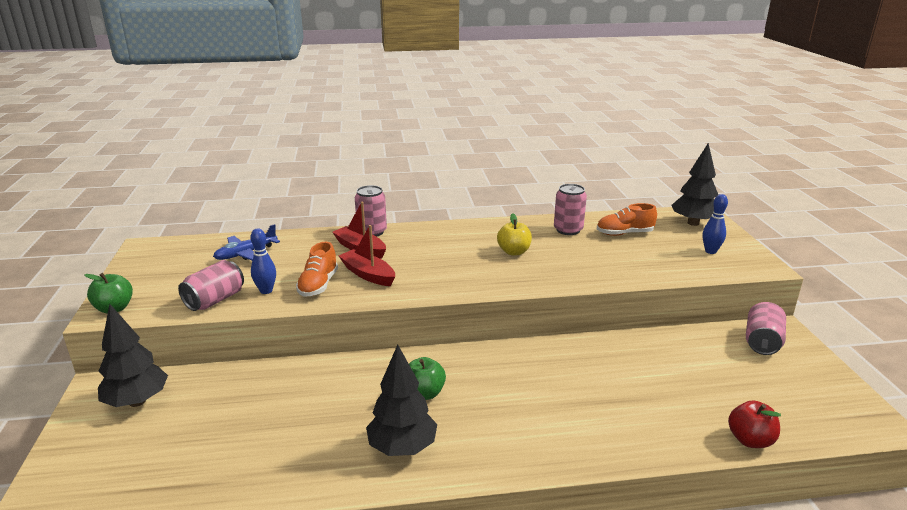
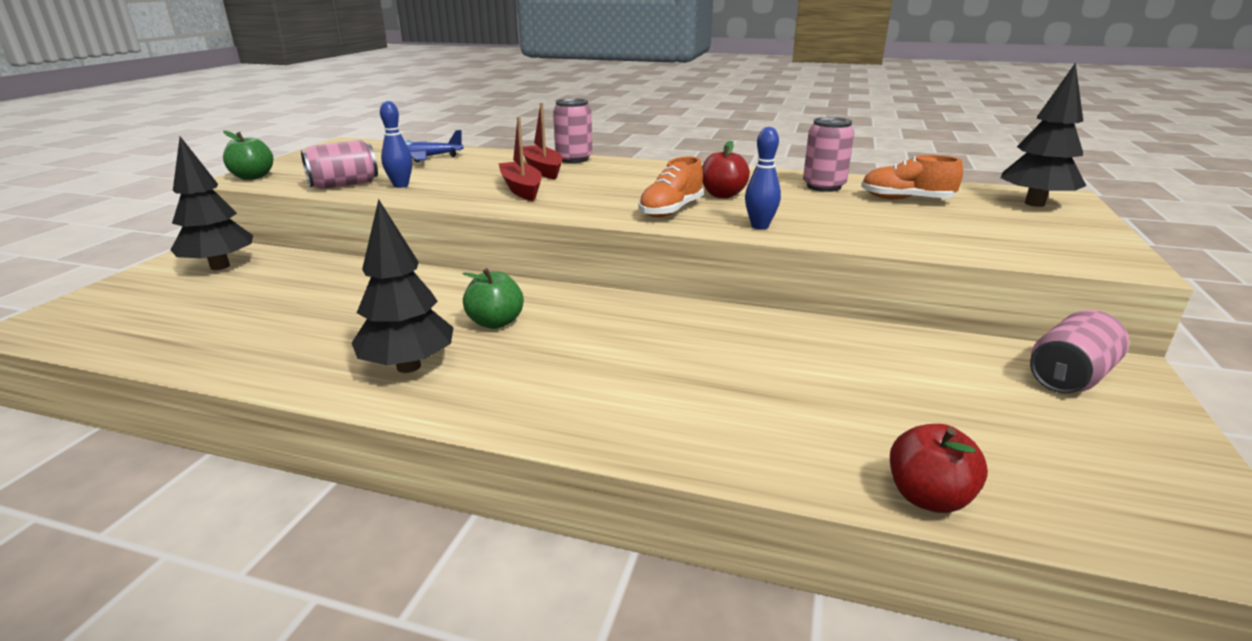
camera: 25 degrees right, 0 degrees up
orange shoe [296,242,338,297] -> orange shoe moved to [638,157,704,217]
yellow apple [497,213,532,255] -> red apple [702,141,750,198]
blue bowling pin [703,194,728,254] -> blue bowling pin moved to [745,127,781,229]

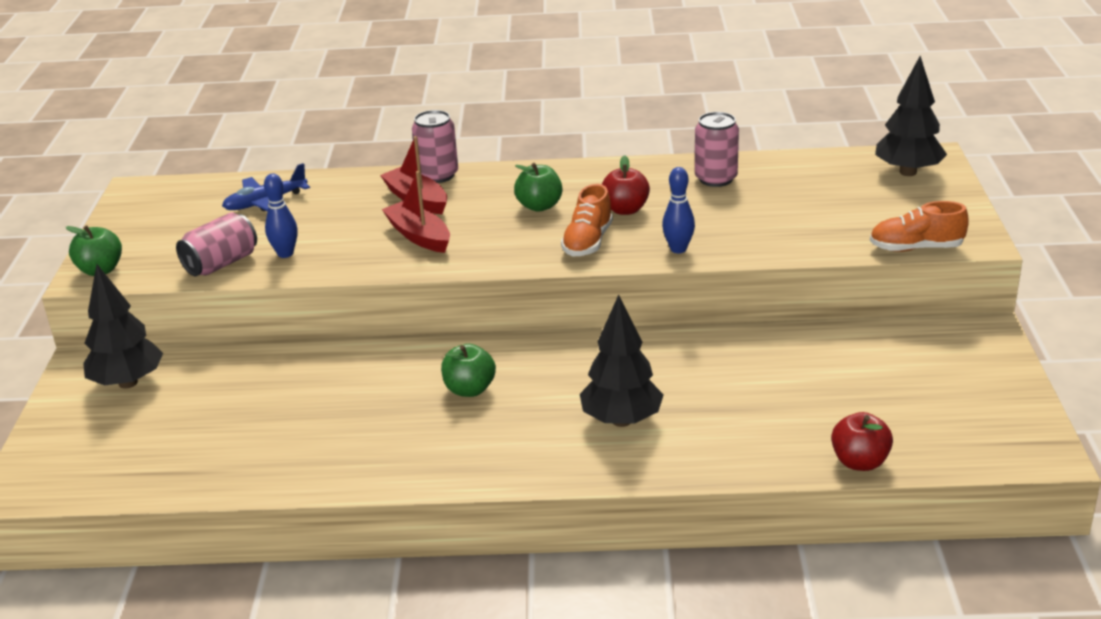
camera: 15 degrees left, 5 degrees up
black tree [352,199,453,373] -> black tree moved to [580,295,664,427]
orange shoe [861,155,963,199] -> orange shoe moved to [870,201,969,252]
pink can [1030,310,1129,393] -> none
none -> green apple [514,163,562,212]

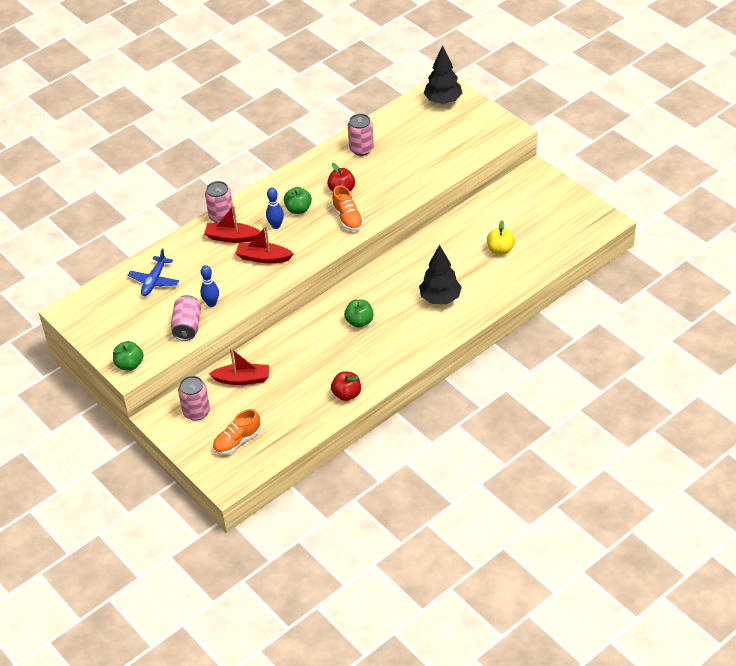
camera: 40 degrees left, 15 degrees up
black tree [83,264,163,389] -> pink can [178,376,210,421]
blue bowling pin [662,167,695,253] -> blue bowling pin moved to [266,188,284,229]
red apple [831,412,893,471] -> red apple moved to [331,372,361,401]
orange shoe [870,201,969,252] -> orange shoe moved to [213,409,261,455]
none -> red boat [209,348,269,385]
none -> yellow apple [487,221,515,255]

